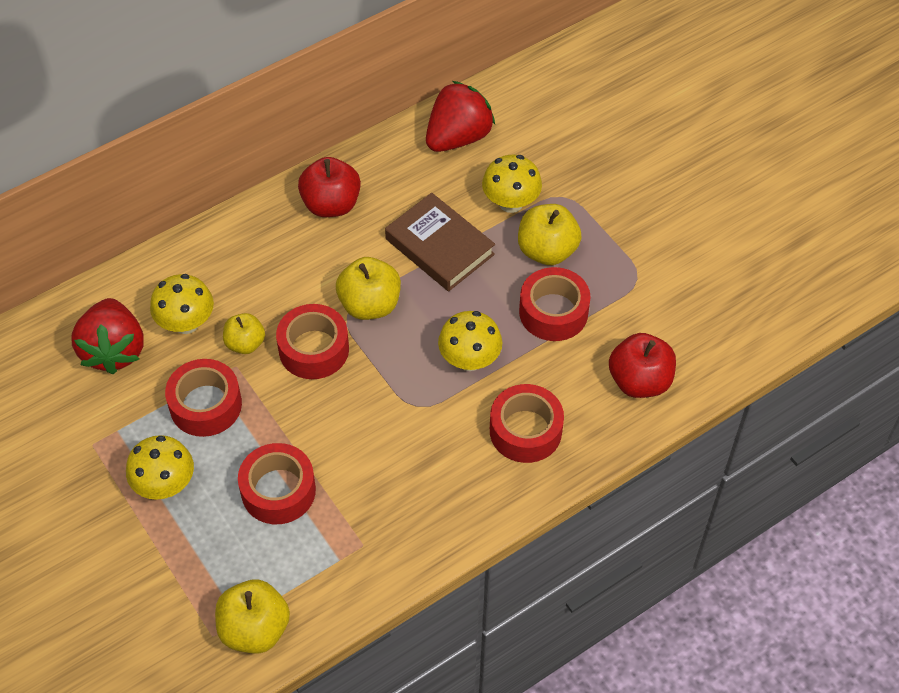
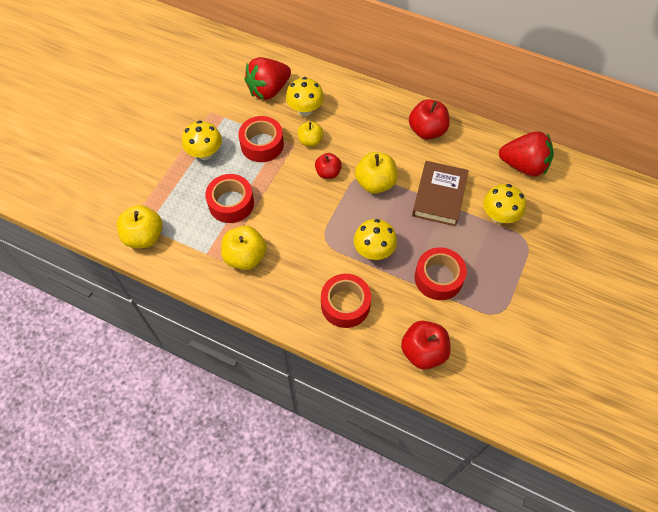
camera: 60 degrees right, 5 degrees up
red tape [276,304,349,379] -> red apple [315,153,342,179]
yellow apple [518,204,581,265] -> yellow apple moved to [221,226,267,270]

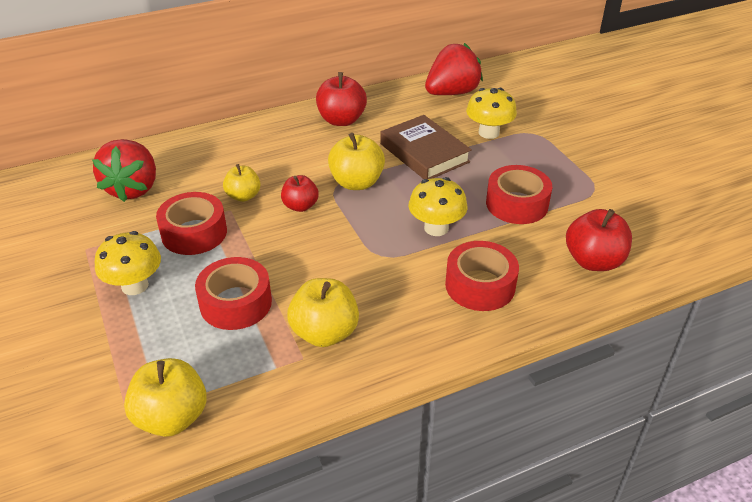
camera: 50 degrees left, 20 degrees down
yellow mushroom [286,77,324,116] -> none

